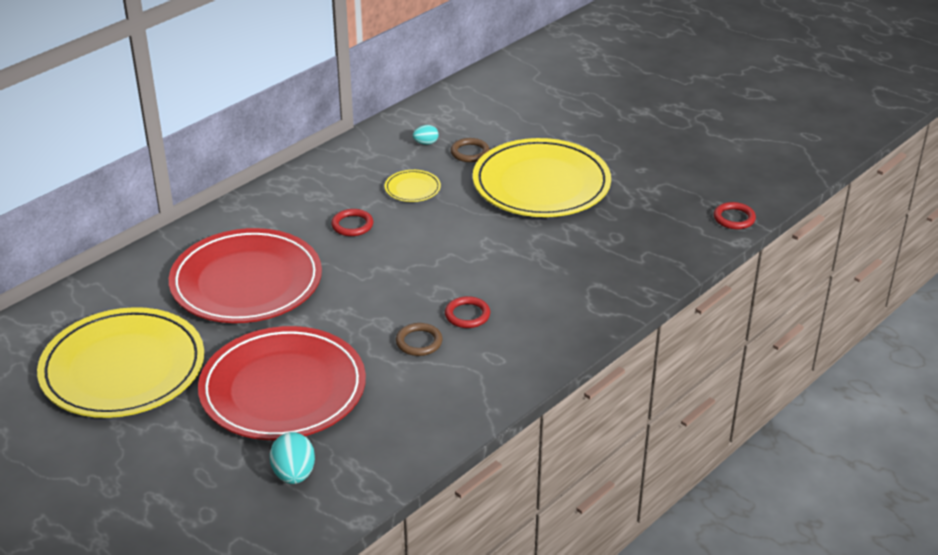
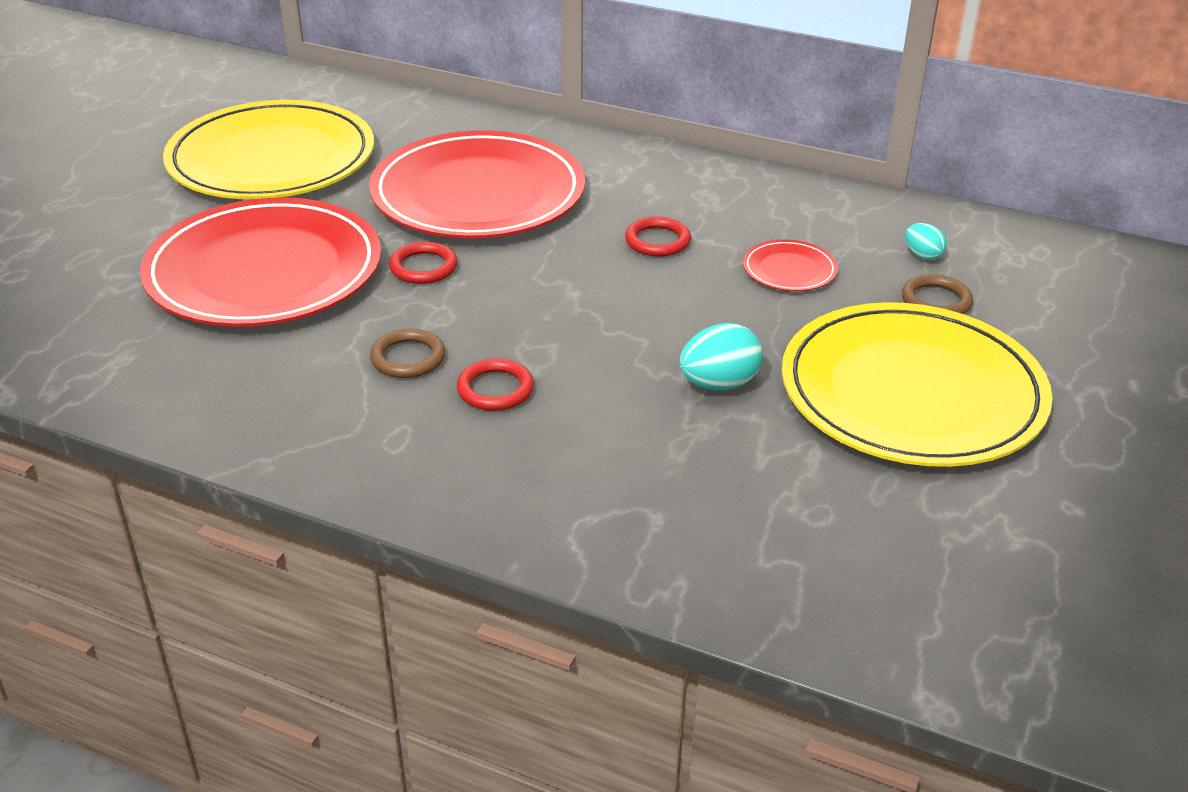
camera: 70 degrees right, 0 degrees up
turquoise egg [270,432,315,484] -> turquoise egg moved to [680,323,763,390]
yellow plate [385,170,441,202] -> red plate [743,239,838,291]
red ring [714,202,756,229] -> red ring moved to [389,242,458,284]

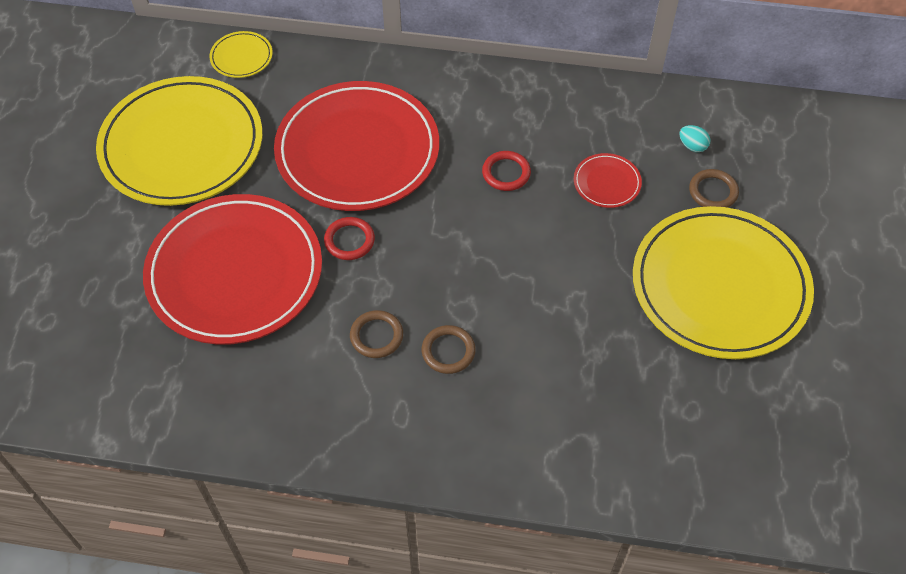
camera: 15 degrees left, 20 degrees up
red ring [457,358,534,411] -> brown ring [422,325,476,374]
turquoise egg [680,323,763,390] -> none
none -> yellow plate [209,31,273,78]

